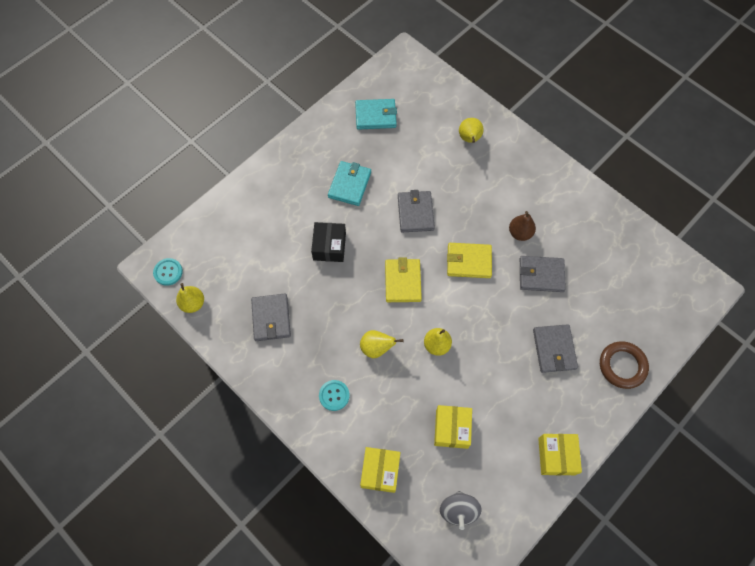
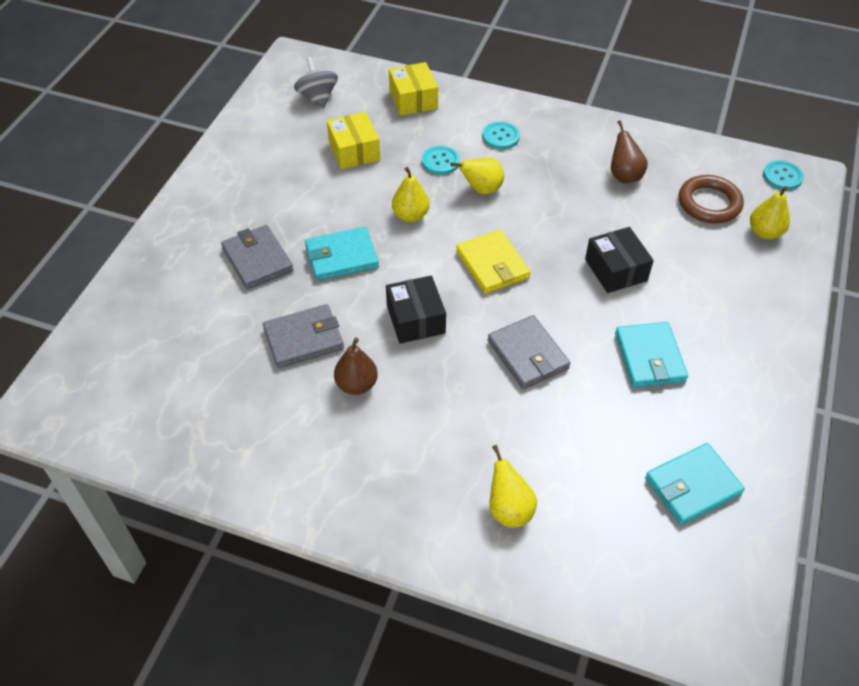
camera: 155 degrees right, 15 degrees down
yellow pear [176,283,204,313] -> yellow pear moved to [750,186,790,240]
grey wallet [251,294,291,341] -> brown pear [611,120,648,183]
yellow wallet [447,243,492,278] -> black box [386,275,446,344]
yellow box [538,434,582,475] -> none
brown ring [600,341,649,389] -> brown ring moved to [679,175,744,224]
none -> turquoise wallet [305,227,379,281]
none -> turquoise button [422,146,460,175]

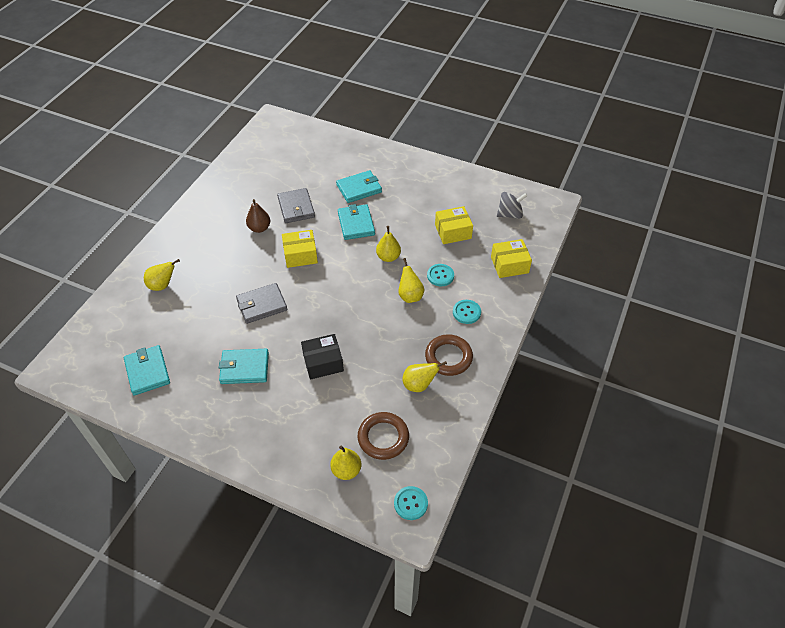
camera: 95 degrees right, 0 degrees up
grey wallet [221,225,294,289] -> turquoise wallet [336,170,382,203]
black box [386,275,446,344] -> yellow box [282,230,318,268]
yellow wallet [456,230,531,294] -> none
brown pear [611,120,648,183] -> yellow pear [402,361,447,392]
none -> brown ring [425,334,473,376]

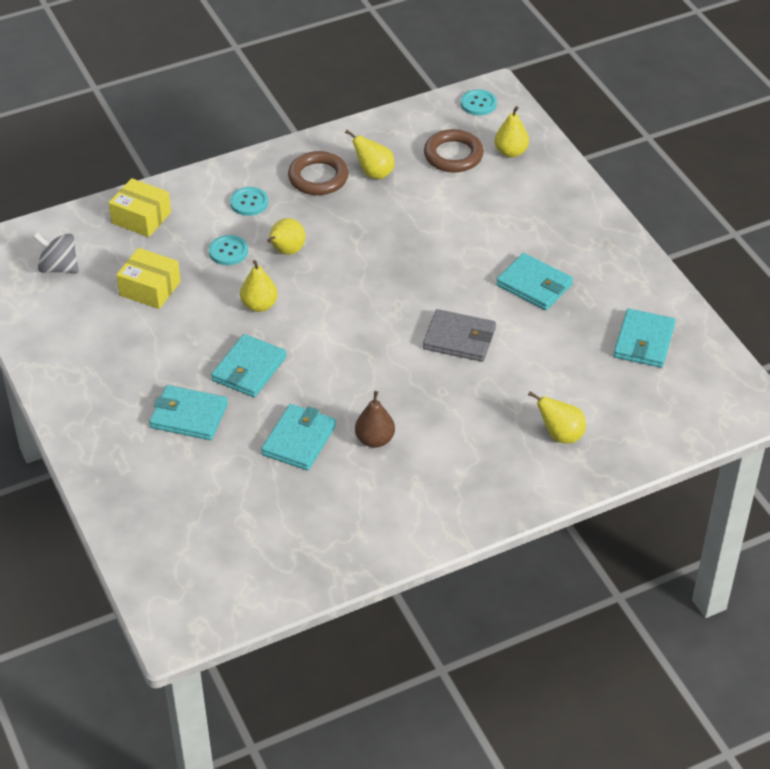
camera: 140 degrees left, 5 degrees down
grey wallet [277,188,315,223] -> turquoise wallet [261,404,336,471]
yellow box [282,230,318,268] -> none
black box [301,334,344,380] -> none

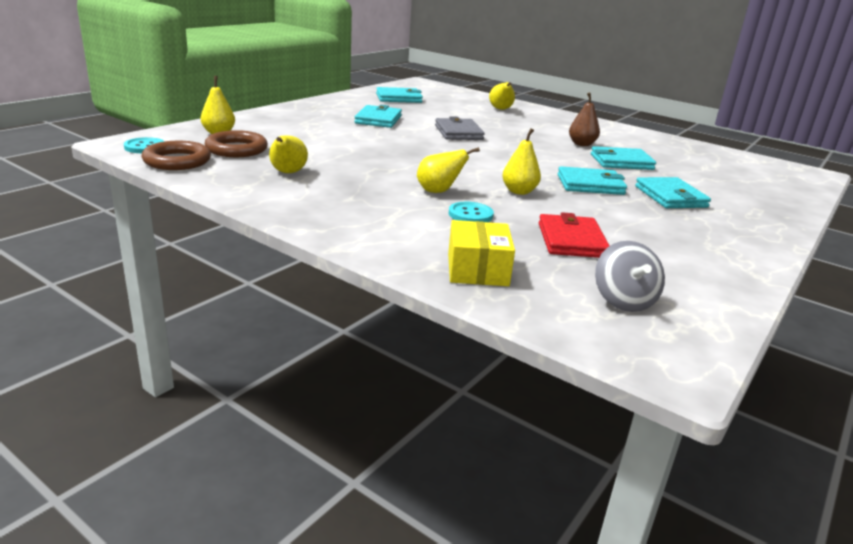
camera: 120 degrees left, 20 degrees down
yellow box [116,248,181,309] -> red wallet [539,212,610,258]
turquoise button [230,187,268,216] -> none
brown ring [288,151,349,195] -> brown ring moved to [142,141,211,170]

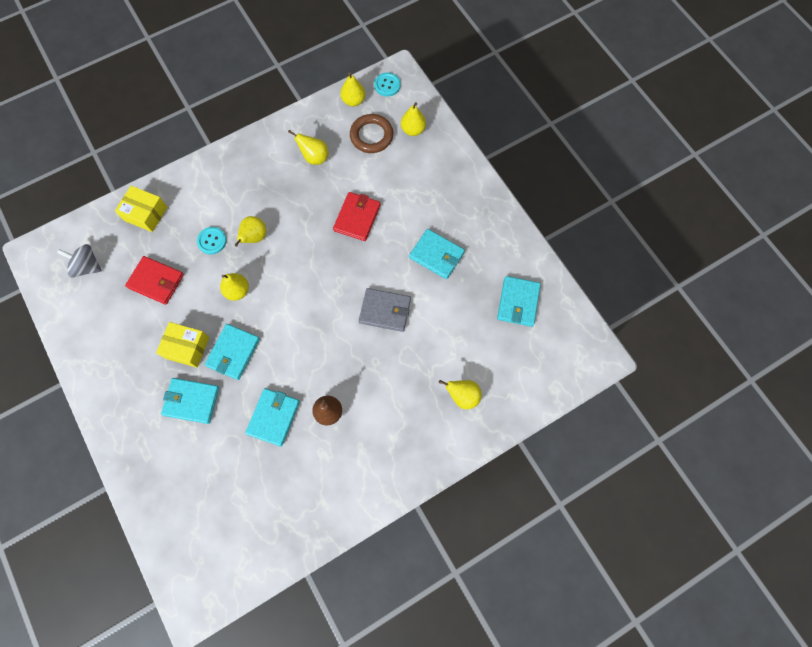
camera: 115 degrees right, 45 degrees up
brown ring [142,141,211,170] -> yellow pear [340,72,366,106]
none -> yellow box [156,322,209,368]
none -> red wallet [333,192,381,241]

